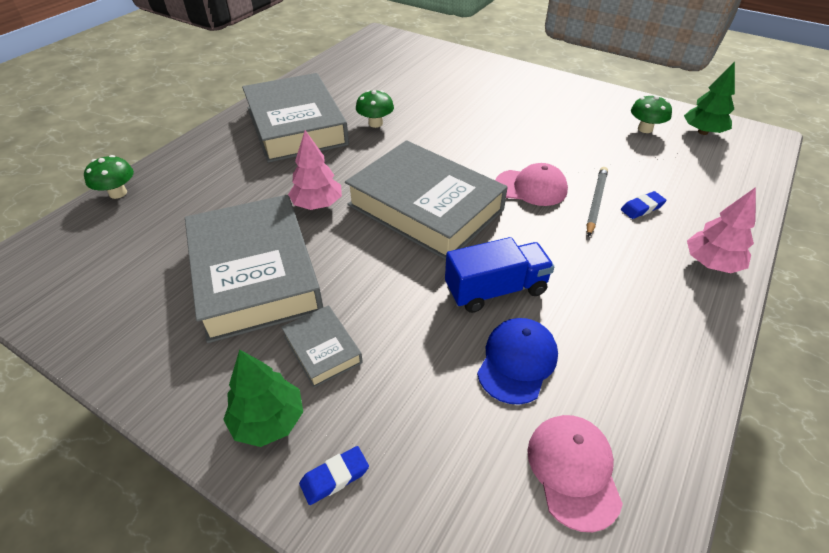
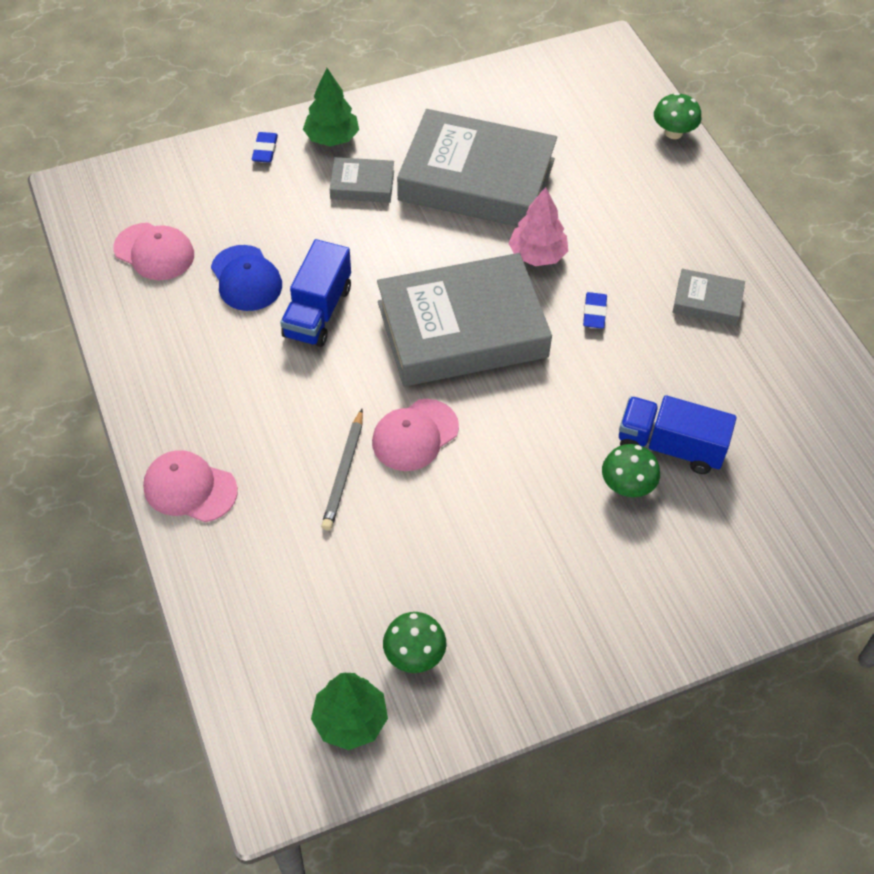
camera: 125 degrees right, 10 degrees up
grey book [242,73,349,163] -> grey book [672,269,745,326], size x0.44
green mushroom [356,90,394,128] -> green mushroom moved to [602,444,660,497]
grey pencil [586,167,608,237] -> grey pencil turned 45 degrees clockwise [321,409,363,531]
blue eraser [621,191,666,219] -> blue eraser moved to [583,292,607,329]
pink tree [687,187,756,273] -> pink cap [143,450,238,522]
none -> blue truck [619,395,737,474]

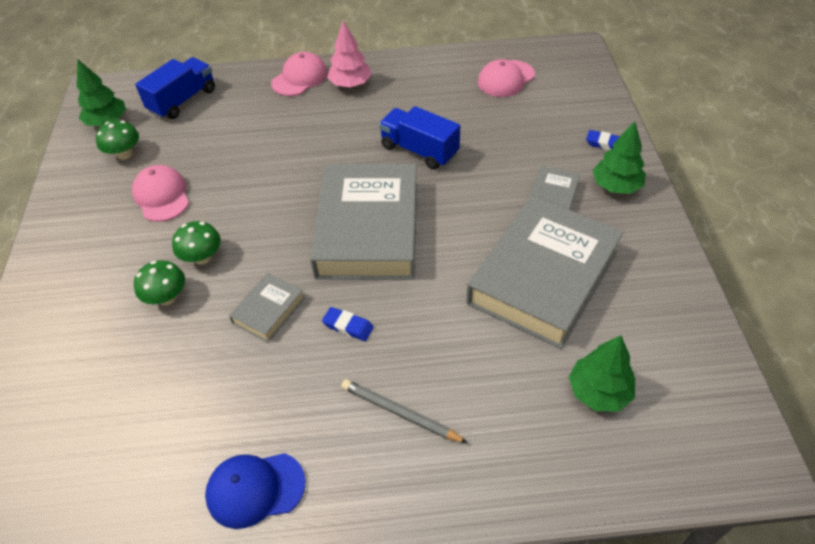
camera: 110 degrees right, 5 degrees down
blue cap [211,245,282,311] -> blue cap moved to [205,453,305,529]
grey pencil [321,409,363,531] -> grey pencil moved to [341,379,468,443]
pink cap [372,399,459,471] -> pink cap moved to [132,165,189,222]
pink tree [508,187,568,266] -> pink tree moved to [327,21,372,87]
blue truck [619,395,737,474] -> blue truck moved to [135,57,215,119]
green mushroom [654,93,701,139] -> green mushroom moved to [172,221,221,265]
grey book [672,269,745,326] -> grey book moved to [229,273,305,342]
none -> green tree [569,335,635,412]

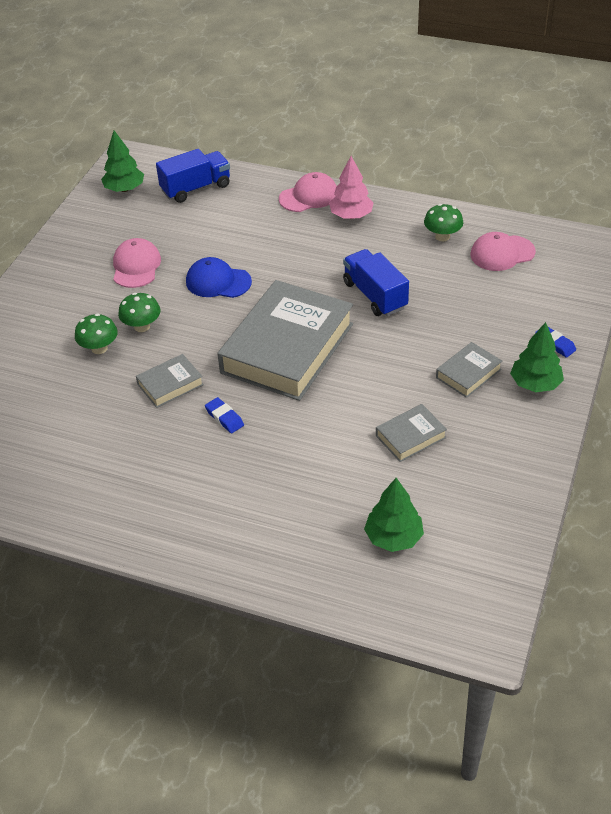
camera: 25 degrees right, 5 degrees down
green mushroom [96,120,139,160] -> green mushroom moved to [424,204,463,241]
blue cap [205,453,305,529] -> blue cap moved to [186,257,252,298]
grey pencil [341,379,468,443] -> none
grey book [466,195,624,349] -> grey book [376,404,447,462], size x0.44

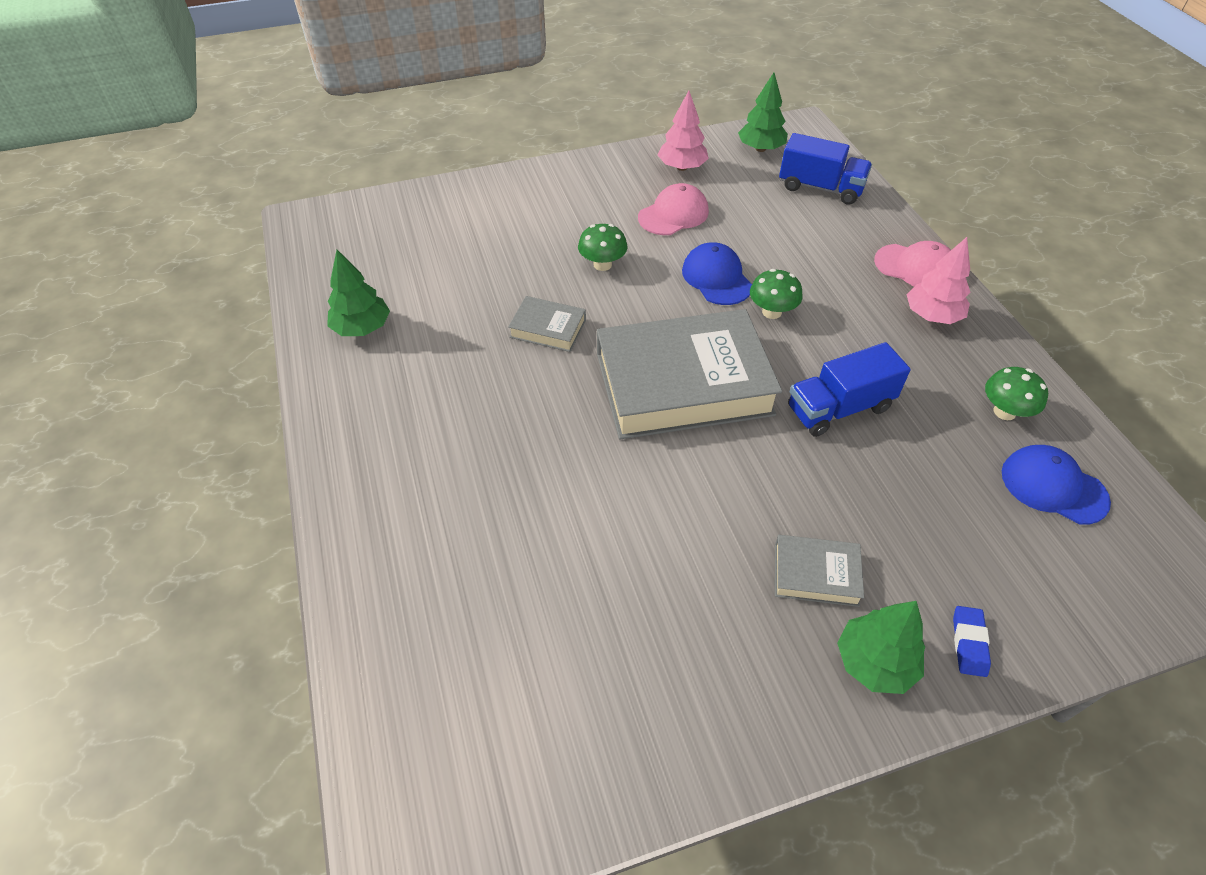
camera: 50 degrees right, 5 degrees up
green mushroom [75,314,118,354] -> green mushroom moved to [750,269,802,319]
blue eraser [205,397,244,433] -> none
blue truck [343,249,409,316] -> blue truck turned 135 degrees counterclockwise [788,342,911,437]
green tree [364,478,424,552] -> green tree moved to [327,250,390,336]
grey book [376,404,447,462] -> none
pink cap [471,232,536,271] -> blue cap [1002,445,1111,525]
none -> pink tree [658,91,709,171]

